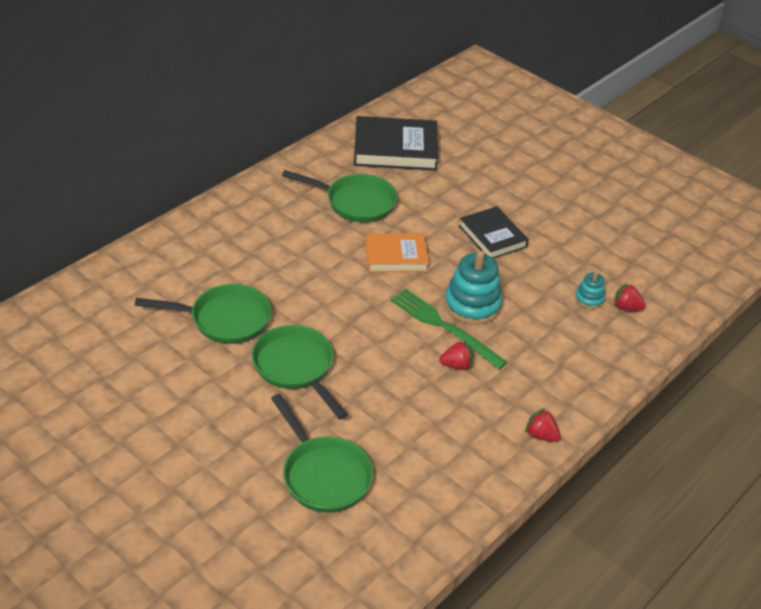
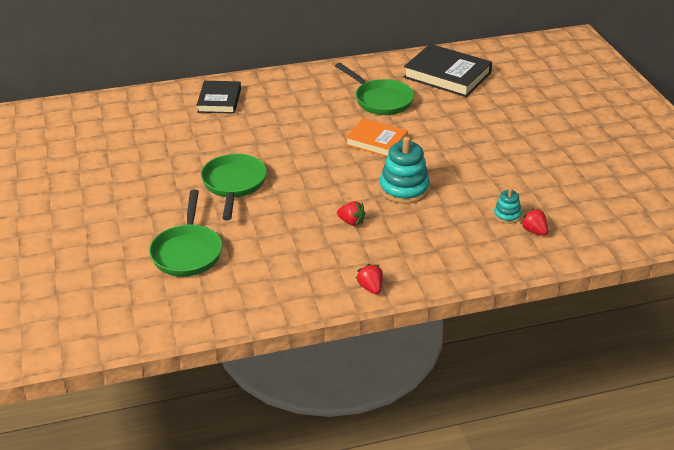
camera: 35 degrees right, 5 degrees down
green pan [135,284,271,344] -> none
green fork [390,289,507,369] -> none
black book [459,206,529,259] -> black book moved to [197,81,241,114]

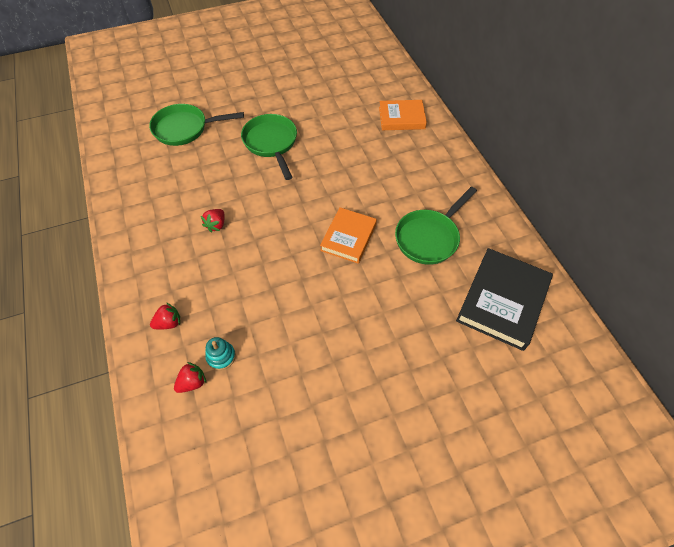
camera: 85 degrees right, 20 degrees up
black book [197,81,241,114] -> orange book [379,100,427,130]
green pan [201,154,267,220] -> green pan turned 105 degrees counterclockwise [241,114,297,180]
red strawberry [356,264,383,294] -> red strawberry moved to [150,302,180,329]
turquoise stacking toy [379,137,430,204] -> none

